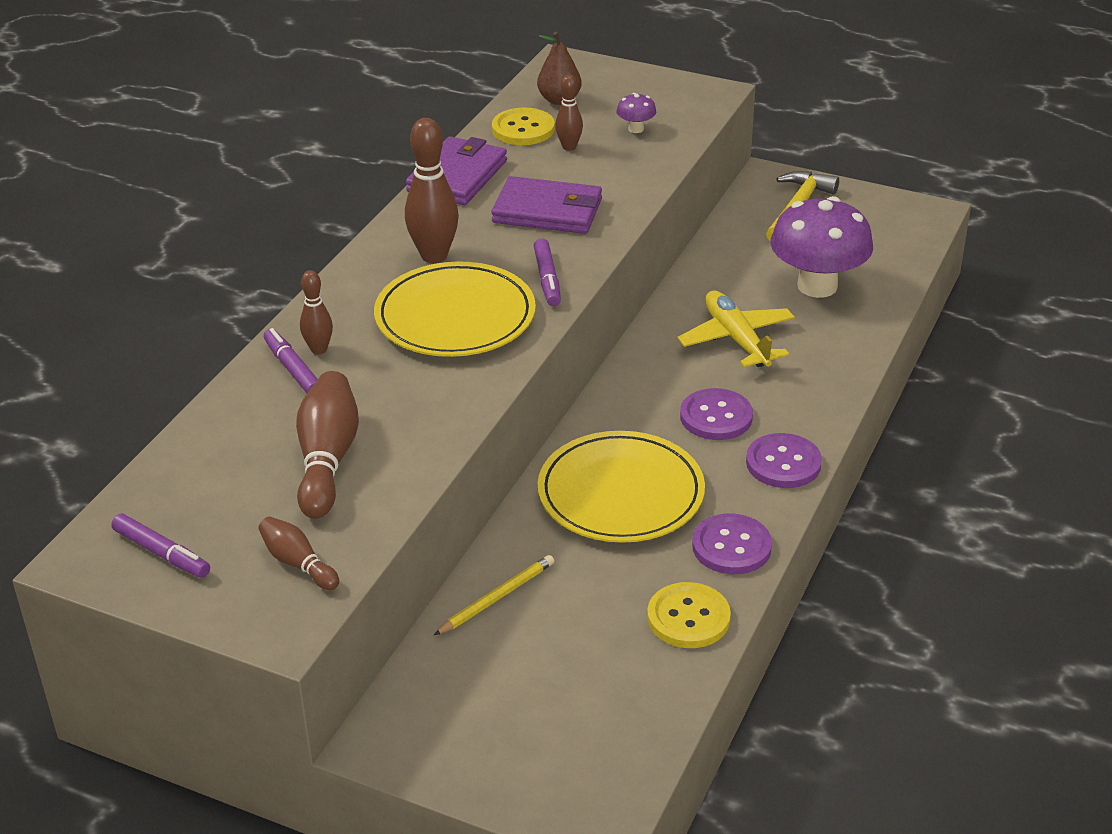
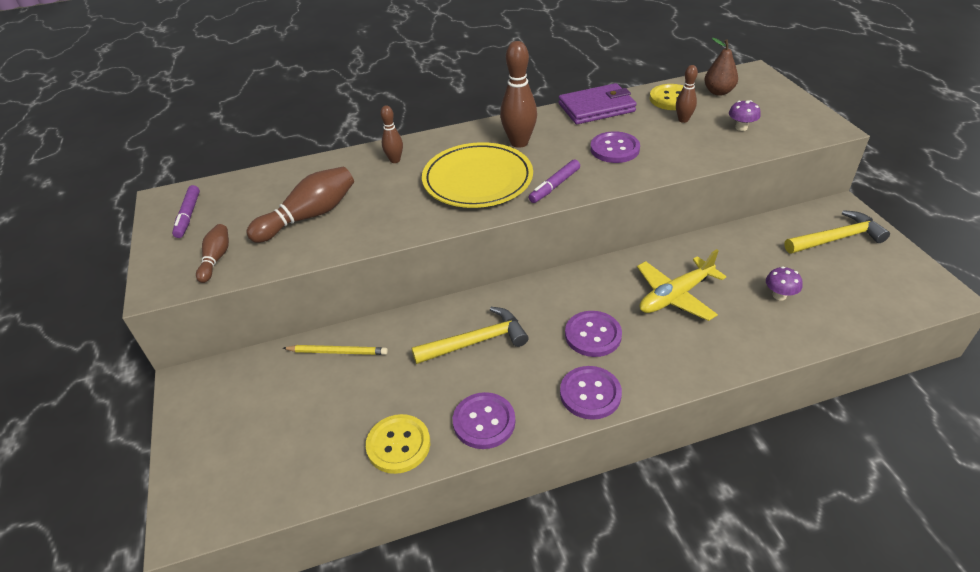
camera: 50 degrees right, 5 degrees up
purple marker [264,328,318,393] -> none
purple wallet [491,176,602,234] -> purple button [590,131,640,163]
yellow plate [538,431,705,543] -> yellow hammer [411,307,529,364]
yellow plane [677,291,795,367] -> yellow plane turned 150 degrees counterclockwise [637,249,726,321]
purple mushroom [771,196,873,298] -> purple mushroom [766,266,803,300], size x0.41

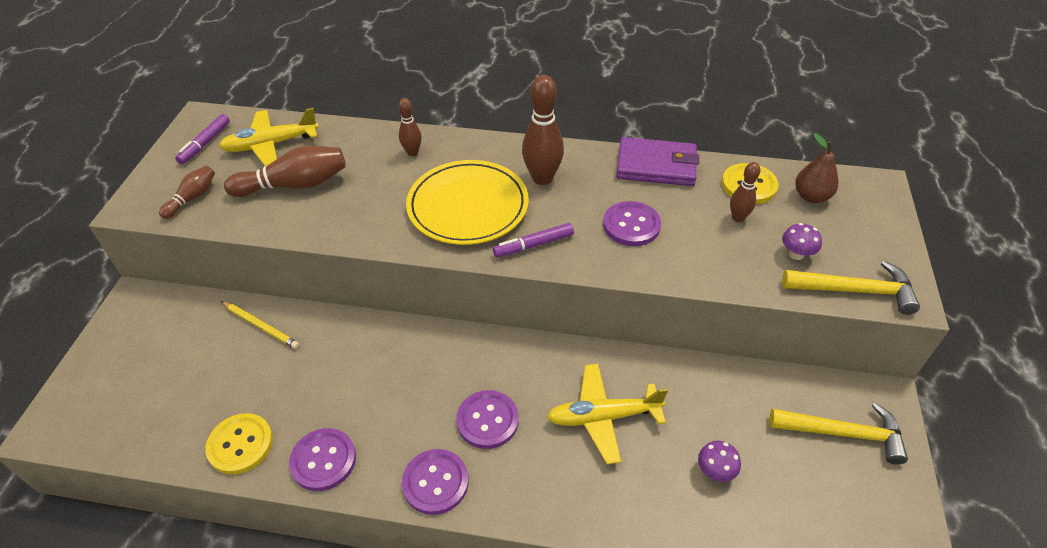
camera: 25 degrees right, 5 degrees up
yellow hammer [411,307,529,364] -> yellow hammer moved to [782,261,920,315]
none -> yellow plane [219,108,319,166]

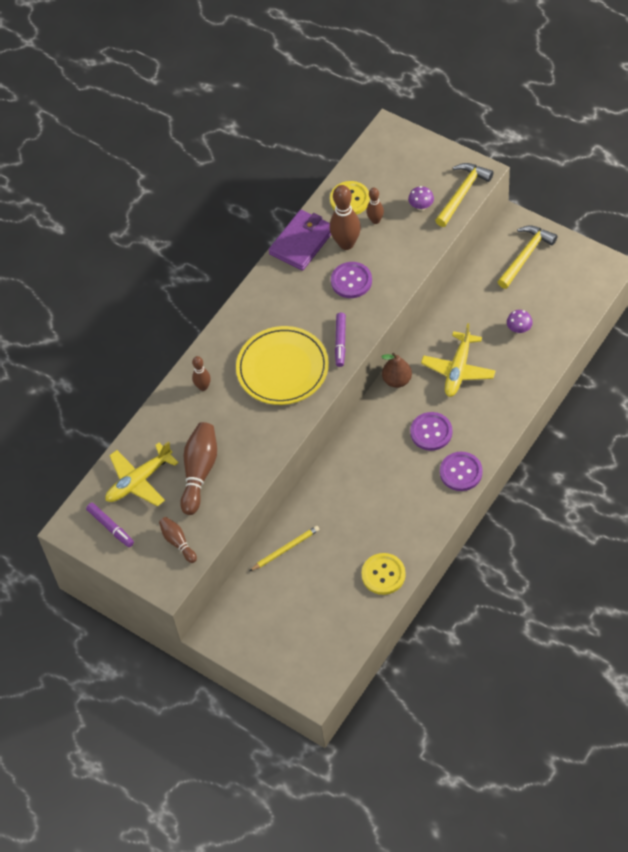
camera: 60 degrees left, 10 degrees up
yellow plane [219,108,319,166] -> yellow plane turned 45 degrees clockwise [106,441,179,507]
purple button [289,428,356,491] -> none
brown bowling pin [522,75,564,185] -> brown bowling pin moved to [330,185,361,250]
brown pear [795,133,838,203] -> brown pear moved to [381,353,412,388]

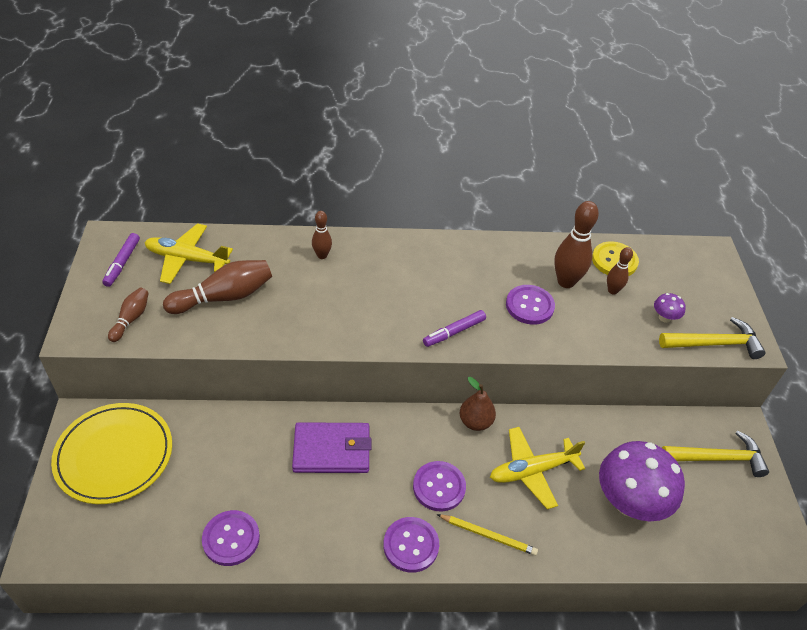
camera: 45 degrees right, 10 degrees down
yellow plate [236,326,329,405] -> yellow plate moved to [51,403,172,504]
yellow pencil [250,526,320,571] -> yellow pencil moved to [437,514,538,556]
purple wallet [269,210,331,271] -> purple wallet moved to [292,422,371,473]
yellow button [361,553,406,595] -> purple button [202,510,260,566]
purple mushroom [507,310,533,334] -> purple mushroom [599,441,685,521], size x2.43

